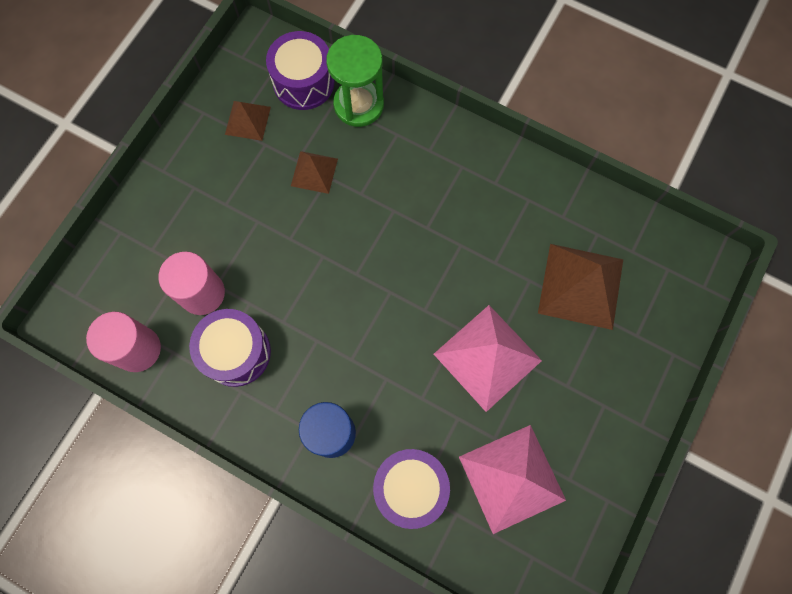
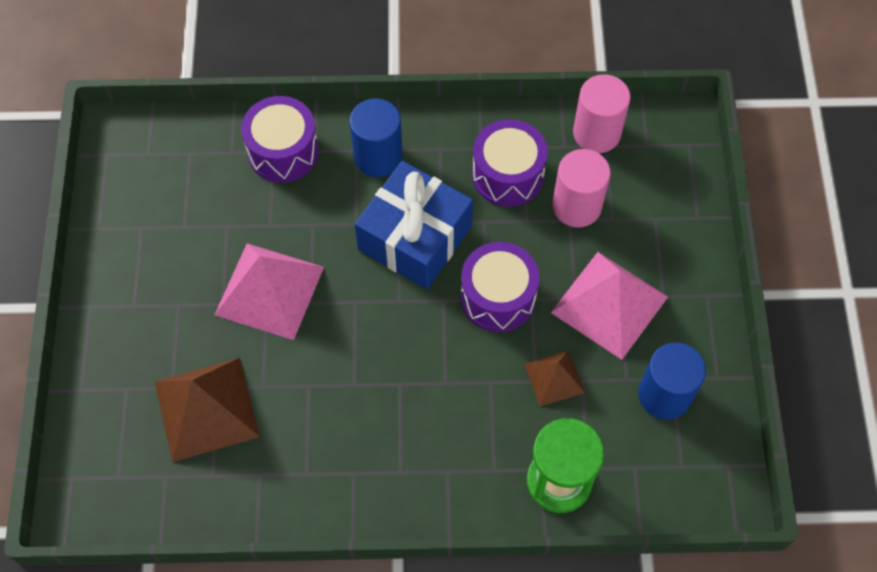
camera: 150 degrees right, 10 degrees down
brown pyramid [225,101,271,141] -> blue cylinder [638,342,706,420]
purple drum [266,31,335,110] -> purple drum moved to [461,242,540,332]
pink pyramid [459,425,566,534] -> pink pyramid moved to [551,252,668,360]
none -> blue gift [355,161,473,289]

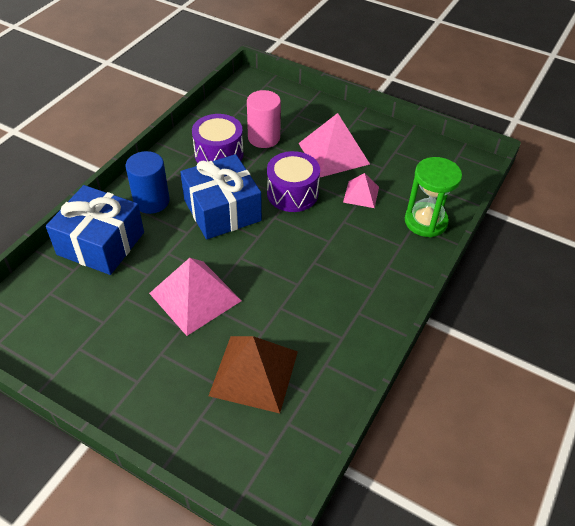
camera: 60 degrees left, 15 degrees down
purple drum [241,96,319,183] -> blue gift [46,185,144,275]
brown pyramid [524,350,585,407] -> pink pyramid [343,173,379,208]
pink cylinder [573,74,631,153] -> none
blue cylinder [638,342,706,420] -> none

